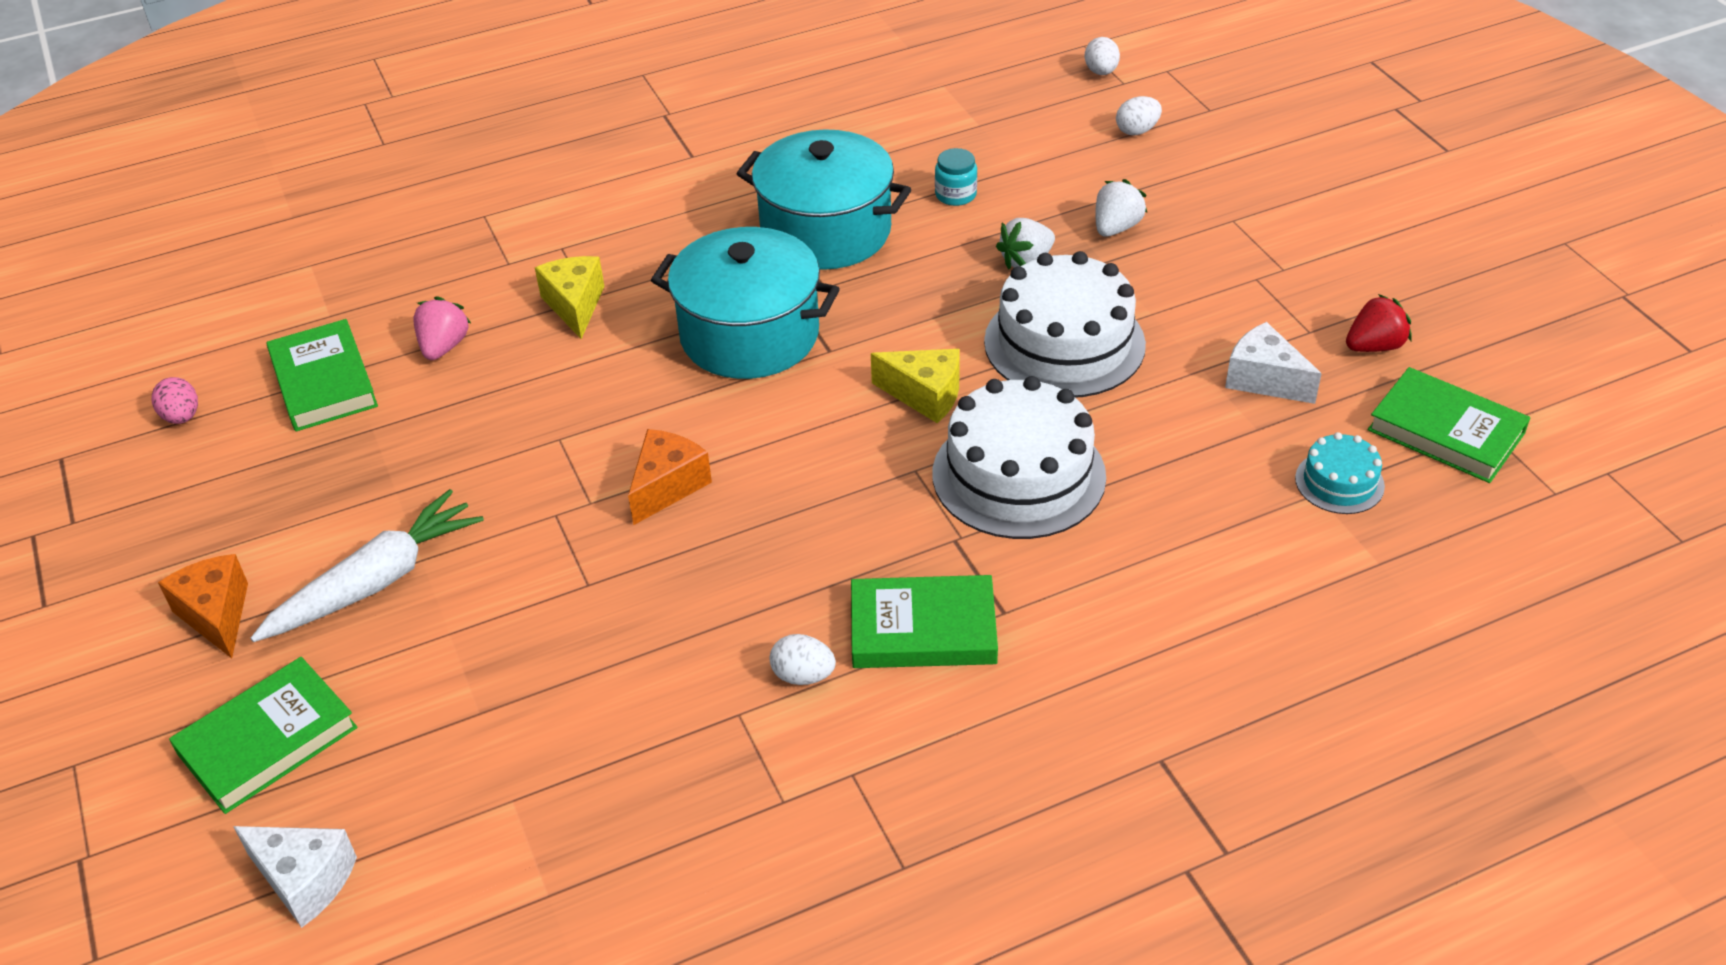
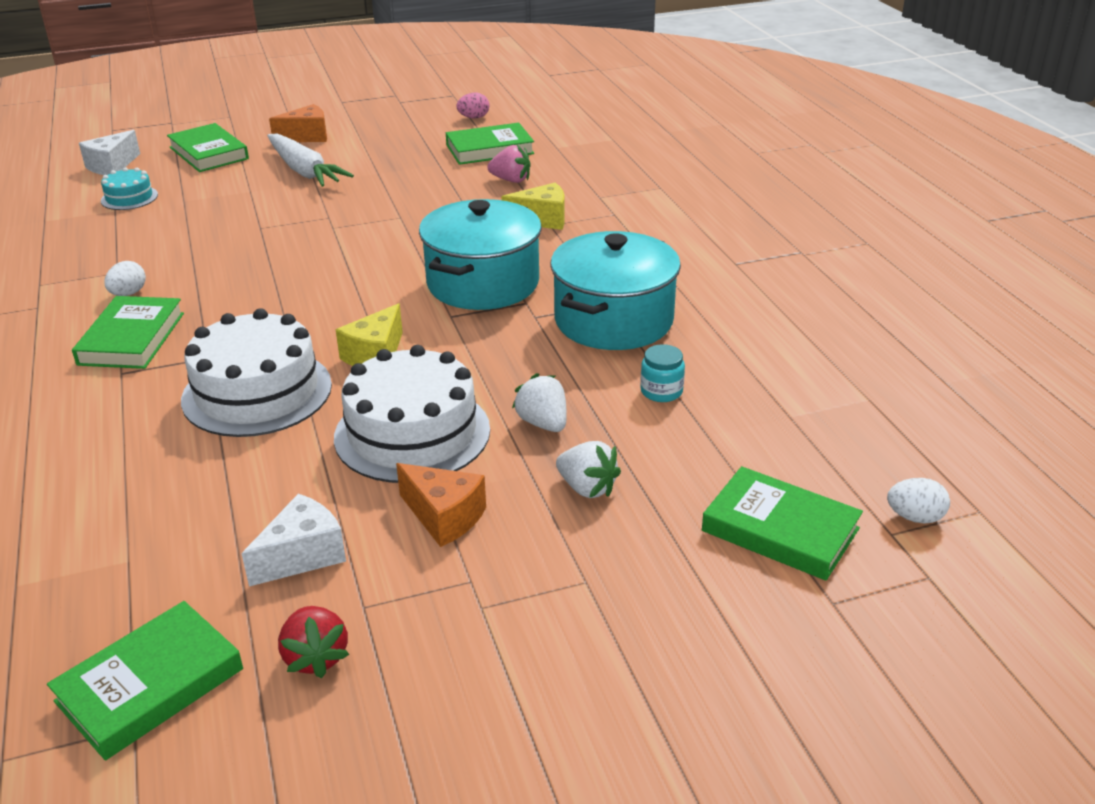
camera: 95 degrees right, 10 degrees down
orange cheese [628,429,712,525] -> orange cheese moved to [396,463,486,547]
white egg [1116,96,1162,136] -> green book [702,466,863,581]
turquoise cake [1295,432,1385,514] -> turquoise cake moved to [101,167,158,210]

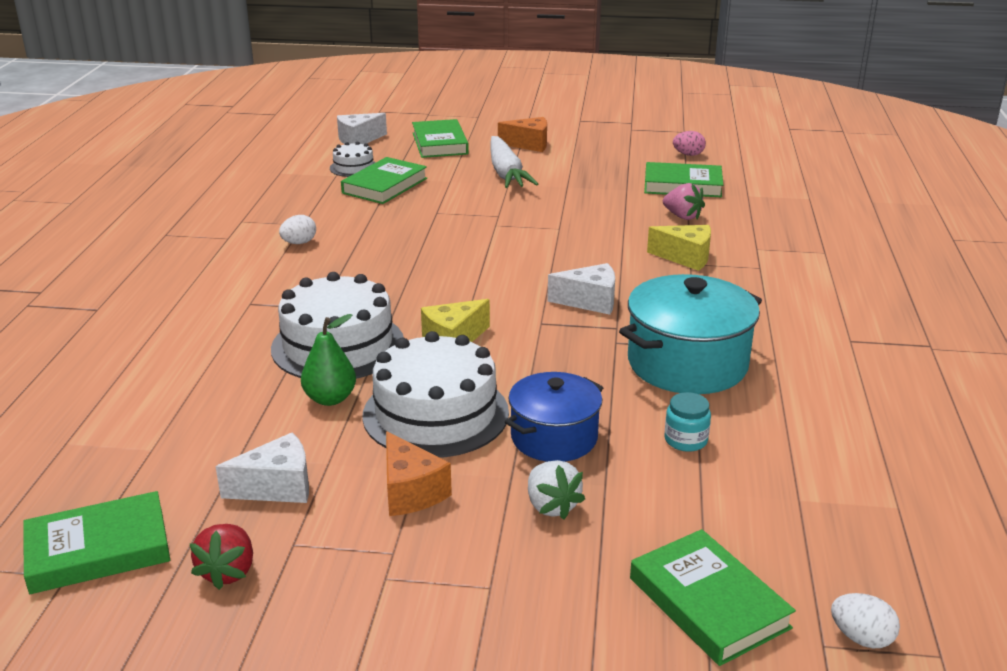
camera: 25 degrees right, 5 degrees down
green book [72,296,184,369] -> green book moved to [341,157,427,204]
turquoise cake [101,167,158,210] -> white cake [330,142,376,177]
turquoise pot [419,199,542,310] -> white cheese [547,263,615,315]
white strawberry [512,373,567,432] -> blue pot [505,372,603,462]
none -> green pear [301,314,356,406]

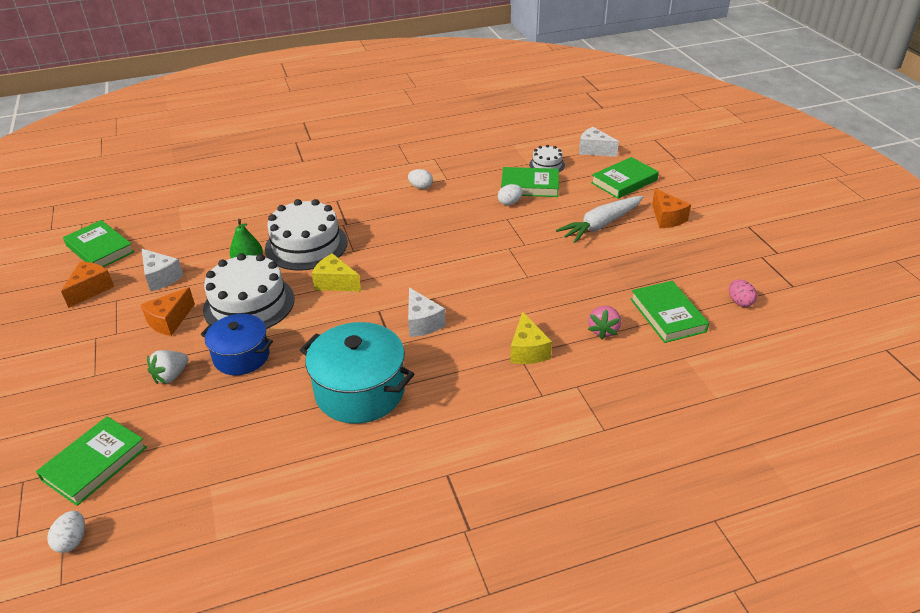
camera: 65 degrees right, 10 degrees up
red strawberry [190,524,253,590] -> orange cheese [61,262,114,308]
turquoise jar [664,392,711,452] -> none
none -> white egg [498,184,523,205]

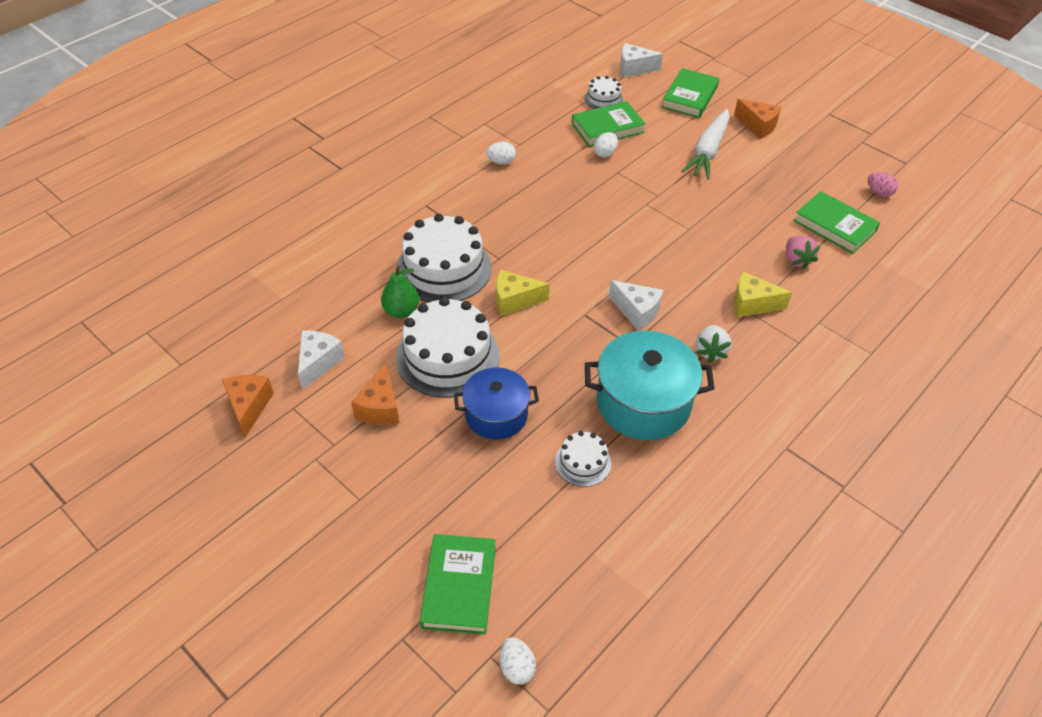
camera: 30 degrees left, 10 degrees up
green book [63,220,134,267] -> none
white cheese [142,249,184,291] -> white cheese turned 90 degrees counterclockwise [298,330,345,390]
white strawberry [147,350,189,384] -> white strawberry moved to [696,325,732,363]
yellow cheese [510,311,552,364] -> yellow cheese turned 135 degrees clockwise [734,272,792,317]
none -> white cake [555,431,611,487]

